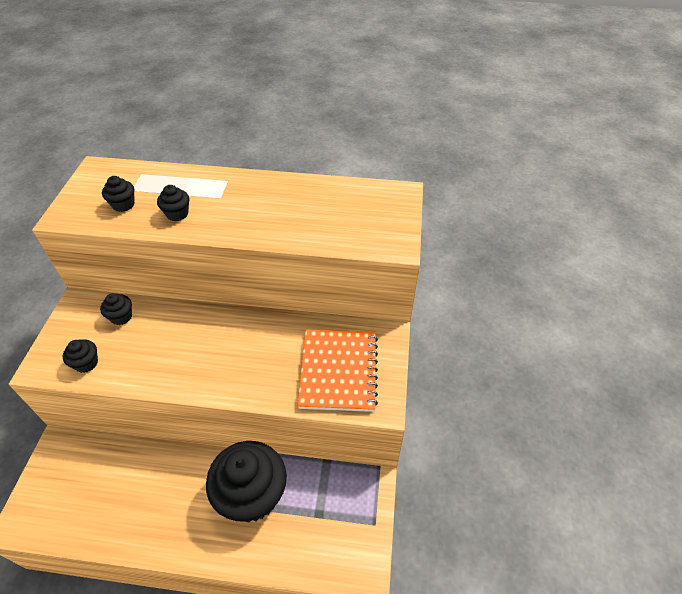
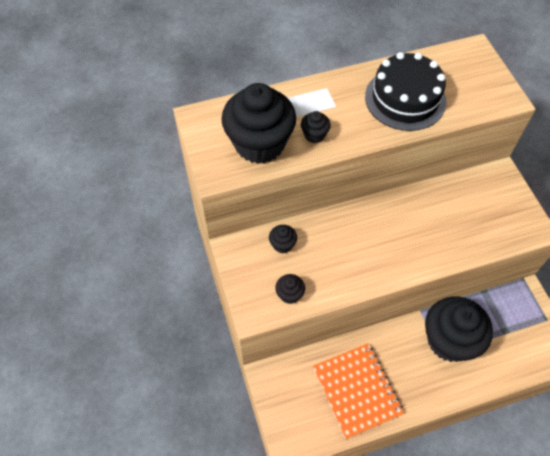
camera: 25 degrees left, 10 degrees up
black cupcake [102,176,135,212] -> black cupcake [221,83,296,164], size x2.39
orange notebook [298,329,378,412] -> orange notebook moved to [313,343,404,439]
none -> black cake [365,52,447,131]

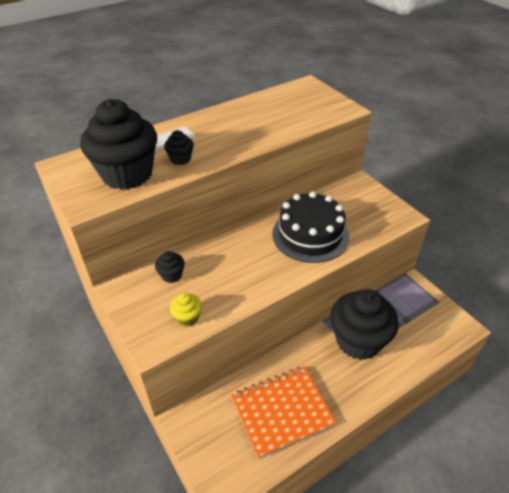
camera: 15 degrees left, 15 degrees down
black cupcake [275,274,305,304] -> yellow cupcake [170,293,202,327]
orange notebook [313,343,404,439] -> orange notebook turned 75 degrees counterclockwise [231,366,337,459]
black cake [365,52,447,131] -> black cake moved to [273,192,349,263]

